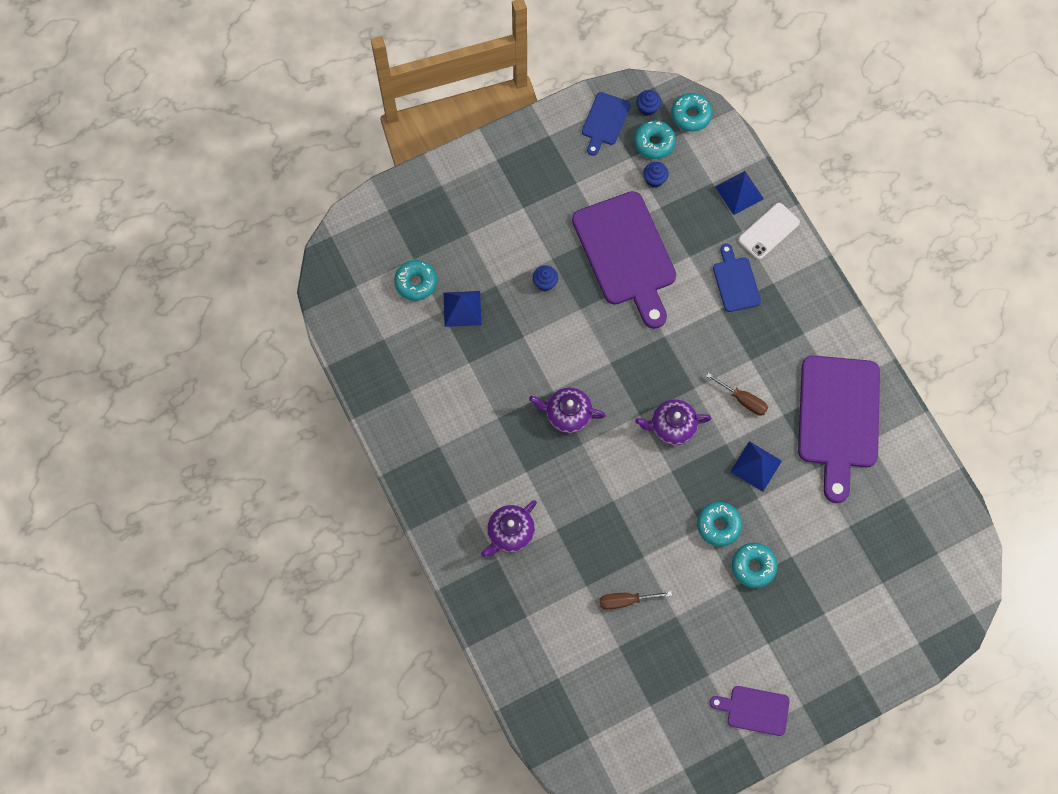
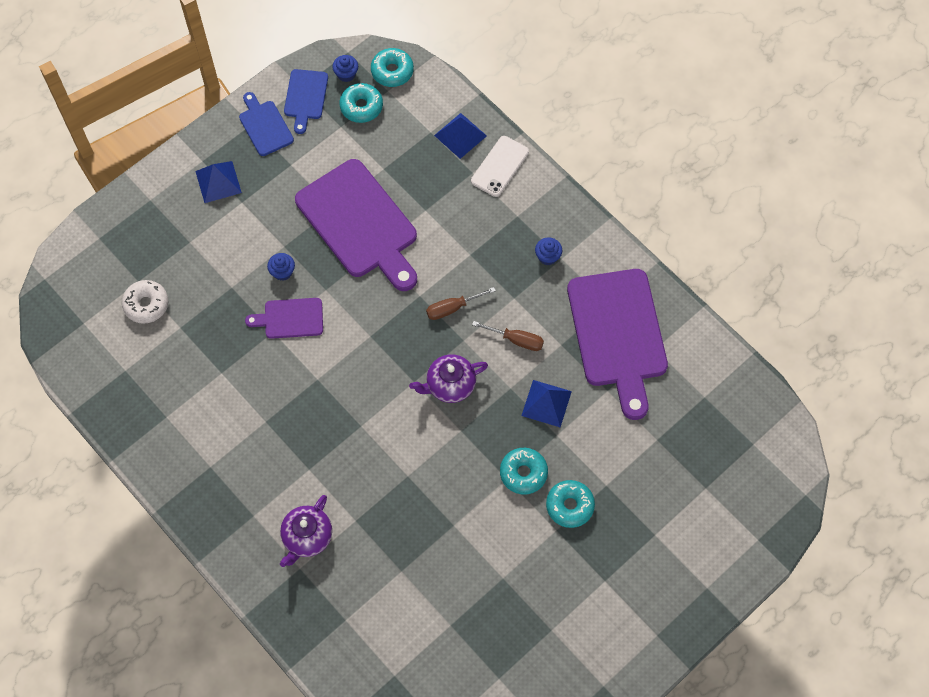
camera: 15 degrees left, 5 degrees down
turquoise donut [394,260,437,301] -> white donut [122,280,168,324]
blue pyramid [443,291,482,327] -> blue pyramid moved to [195,161,242,203]
purple teapot [529,387,606,433] -> none
brown screwdriver [600,591,672,610] -> brown screwdriver moved to [426,287,496,320]
blue cupcake [643,162,669,187] -> blue cupcake moved to [535,237,562,265]
purple cutting board [710,686,790,736] -> purple cutting board moved to [245,298,323,339]
blue cutting board [713,244,761,312] -> blue cutting board moved to [239,92,294,156]

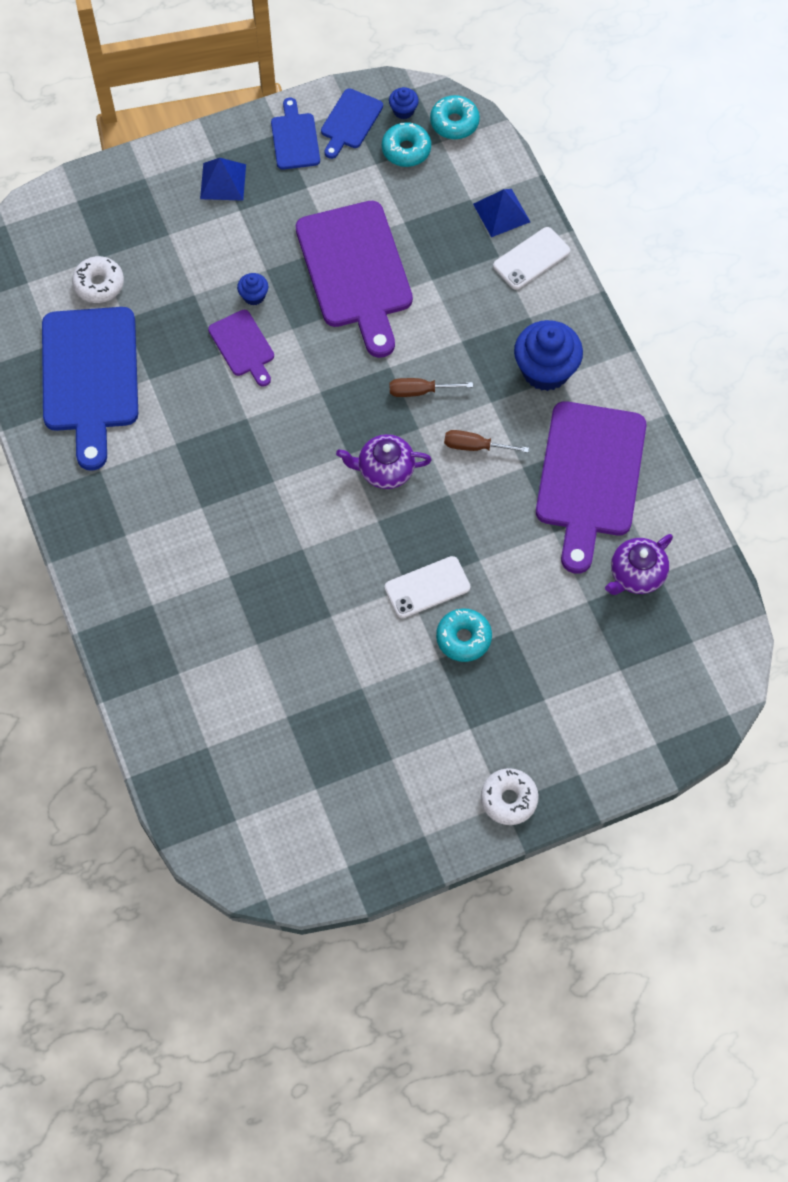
camera: 20 degrees right, 0 degrees up
purple cutting board [245,298,323,339] -> purple cutting board turned 135 degrees counterclockwise [208,310,274,387]
purple teapot [280,495,332,567] -> purple teapot moved to [605,534,673,595]
brown screwdriver [472,321,544,351] -> brown screwdriver turned 150 degrees clockwise [444,430,529,453]
turquoise donut [500,448,548,495] -> white phone [385,556,470,618]
blue pyramid [521,380,572,427] -> none
blue cupcake [535,237,562,265] -> blue cupcake [514,320,583,391], size x2.15
none -> blue cutting board [42,307,138,471]
none -> white donut [481,768,539,825]

